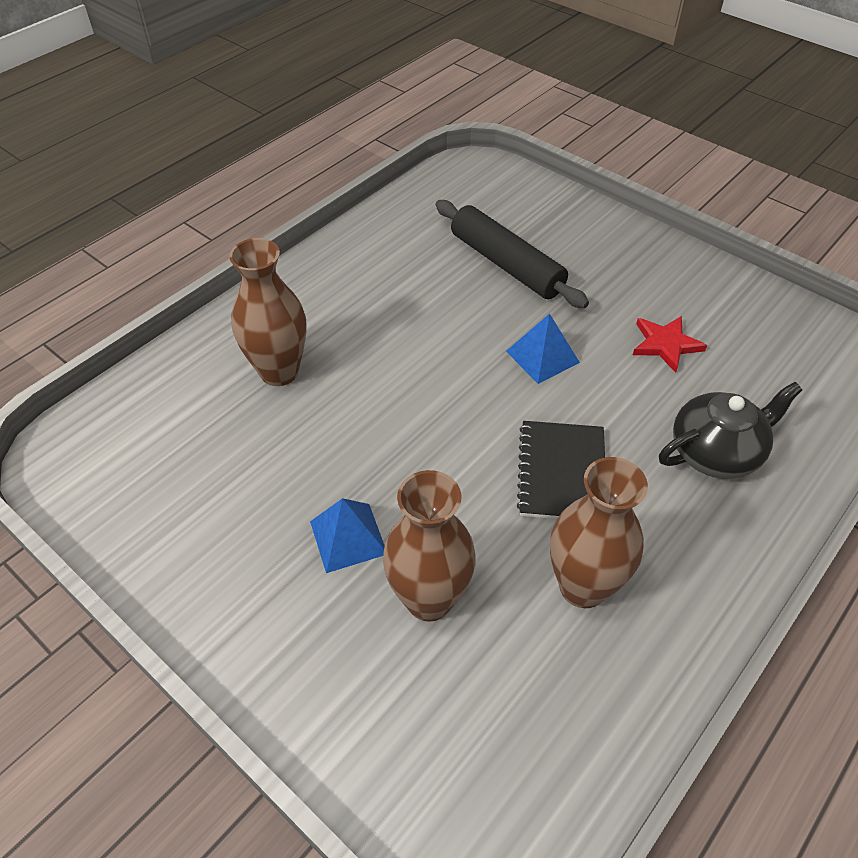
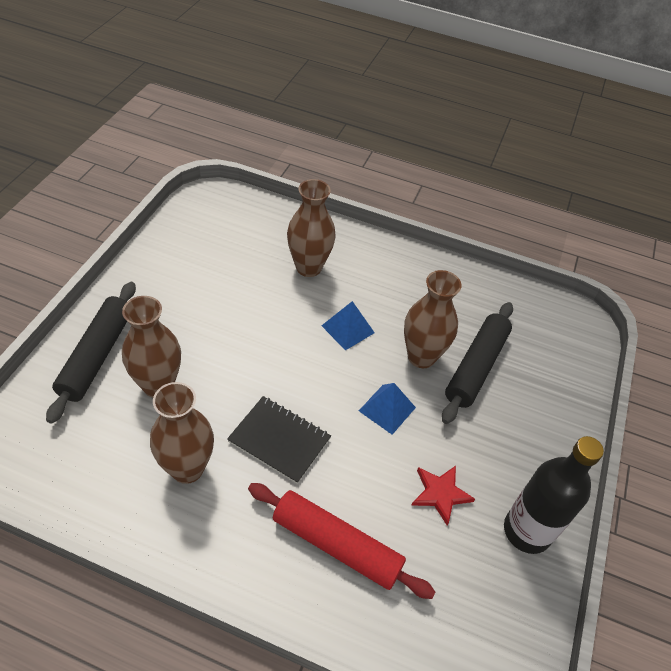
camera: 65 degrees right, 0 degrees up
blue pyramid [310,498,385,573] -> blue pyramid moved to [321,301,375,351]
black notebook [517,421,605,519] -> black notebook turned 45 degrees clockwise [227,396,331,484]
black teapot [659,382,802,479] -> red rolling pin [248,483,435,599]
none -> black rolling pin [46,282,136,424]
none -> brown vase [404,270,462,368]
none -> black bottle [504,436,604,554]

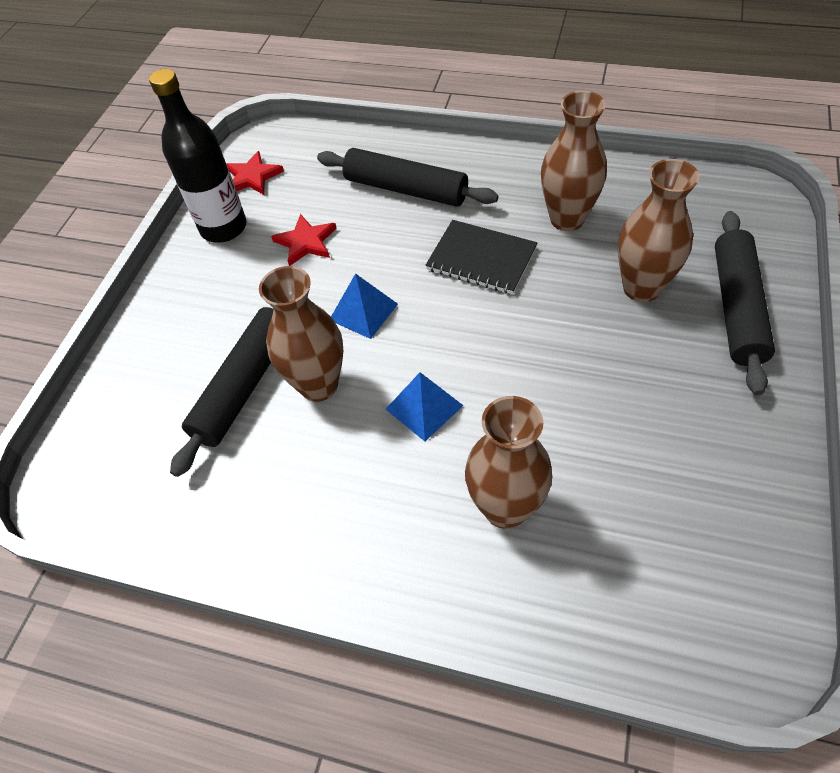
camera: 175 degrees left, 5 degrees up
red rolling pin [248,483,435,599] -> black rolling pin [317,148,499,207]
none -> red star [226,151,284,195]

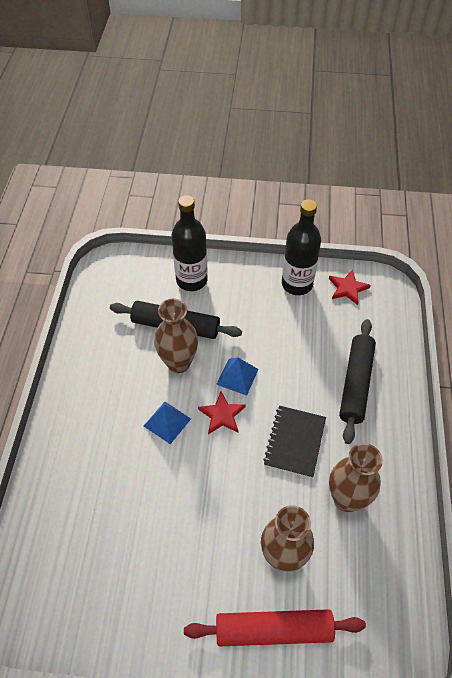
camera: 75 degrees right, 0 degrees up
red star [271,214,337,266] -> red star moved to [198,392,246,434]
brown vase [465,396,552,529] -> none
black rolling pin [715,211,775,395] -> red rolling pin [184,609,366,646]
none -> black bottle [172,195,207,291]

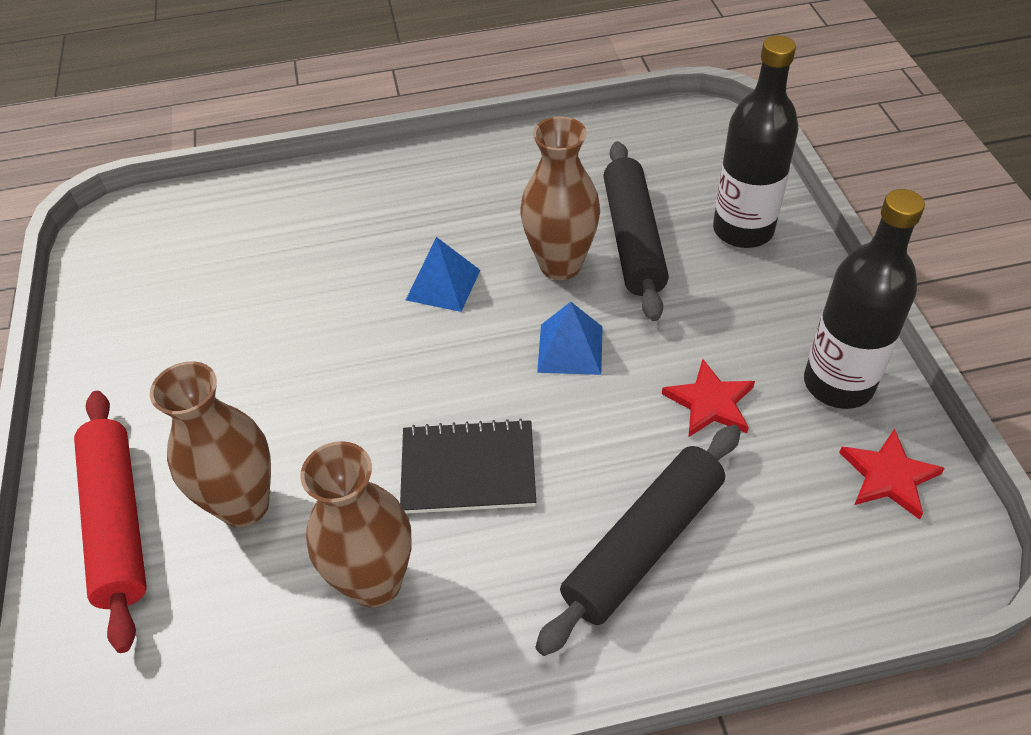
camera: 75 degrees right, 5 degrees down
red star [198,392,246,434] -> red star moved to [662,359,755,437]
black rolling pin [339,319,376,444] -> black rolling pin turned 45 degrees counterclockwise [535,425,741,656]

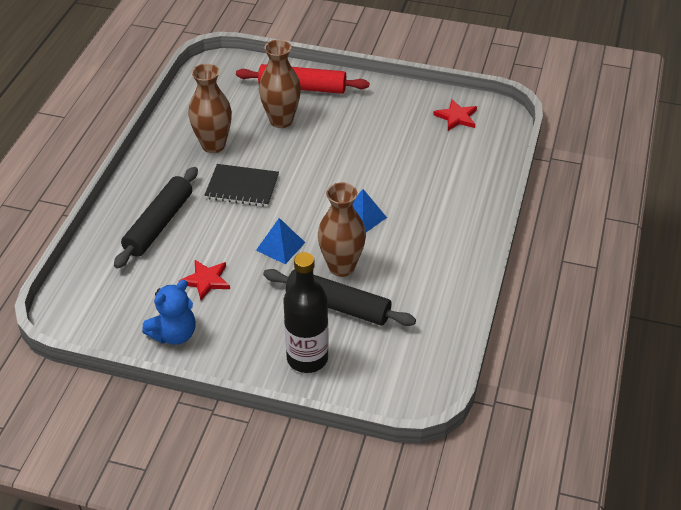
camera: 115 degrees right, 5 degrees down
black notebook [400,418,536,514] -> black notebook turned 75 degrees clockwise [204,164,279,207]
black rolling pin [535,425,741,656] -> black rolling pin turned 45 degrees clockwise [114,167,198,269]
black bottle [804,189,925,409] -> blue teddy bear [142,280,196,344]
red star [839,429,945,520] -> red star moved to [433,99,477,131]

